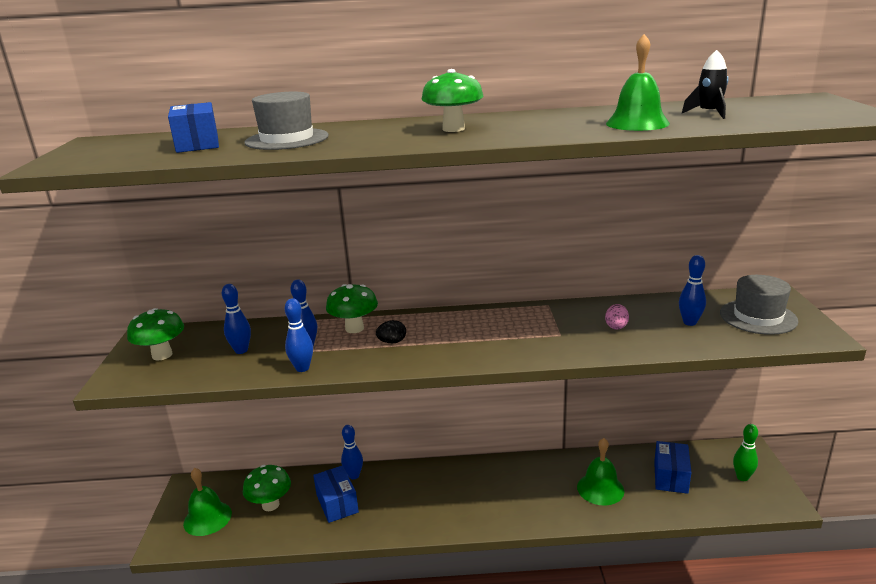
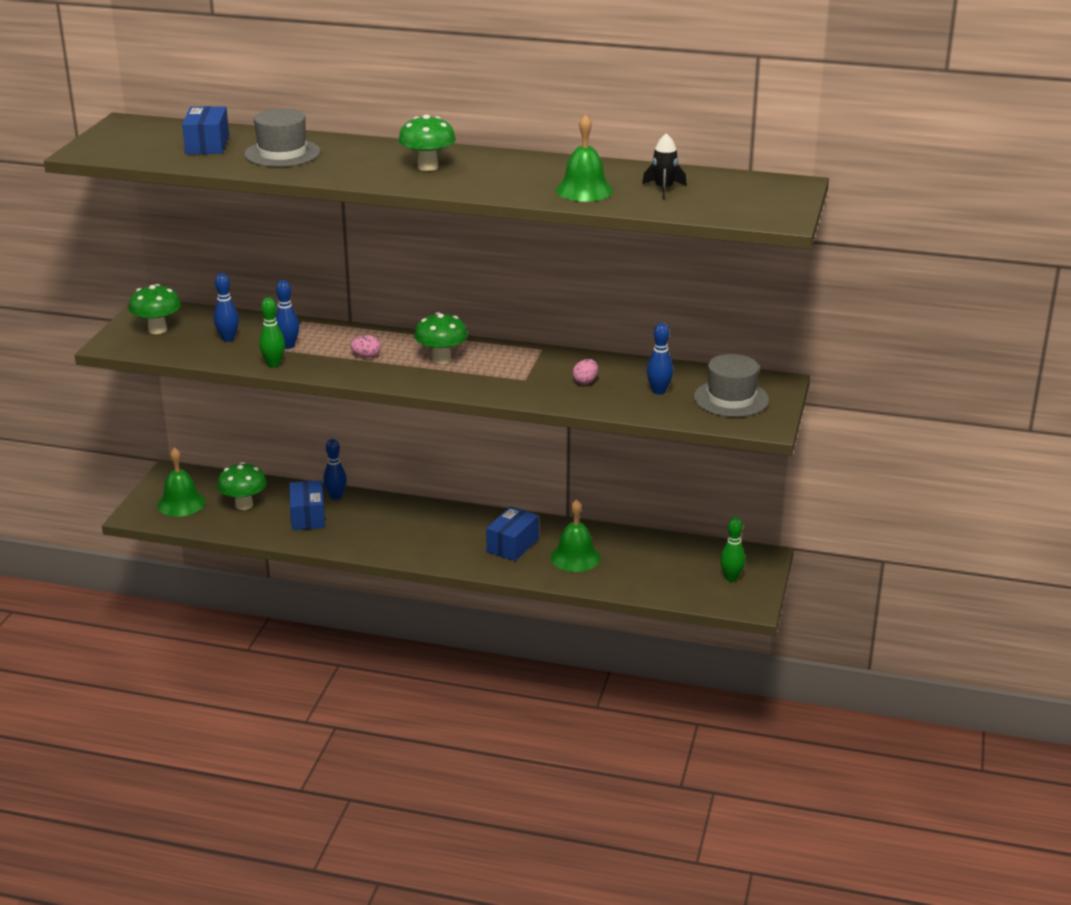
camera: 15 degrees right, 5 degrees up
blue bowling pin [284,298,313,372] -> green bowling pin [259,297,285,368]
green mushroom [326,284,378,333] -> green mushroom moved to [414,312,468,364]
black egg [376,320,406,343] -> pink egg [350,335,381,358]
blue box [654,441,691,494] -> blue box moved to [486,506,539,561]

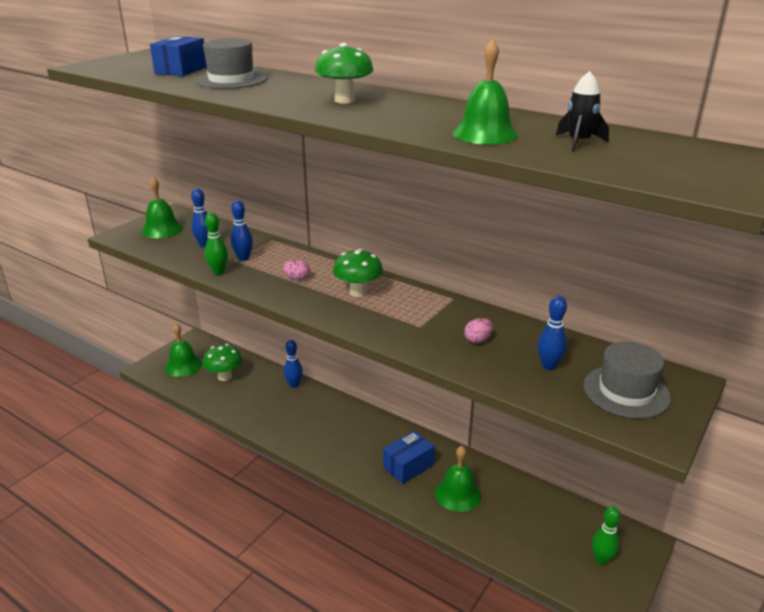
camera: 20 degrees right, 0 degrees up
green mushroom [128,284,181,334] -> green bell [141,177,183,238]
blue box [289,480,325,530] -> none

